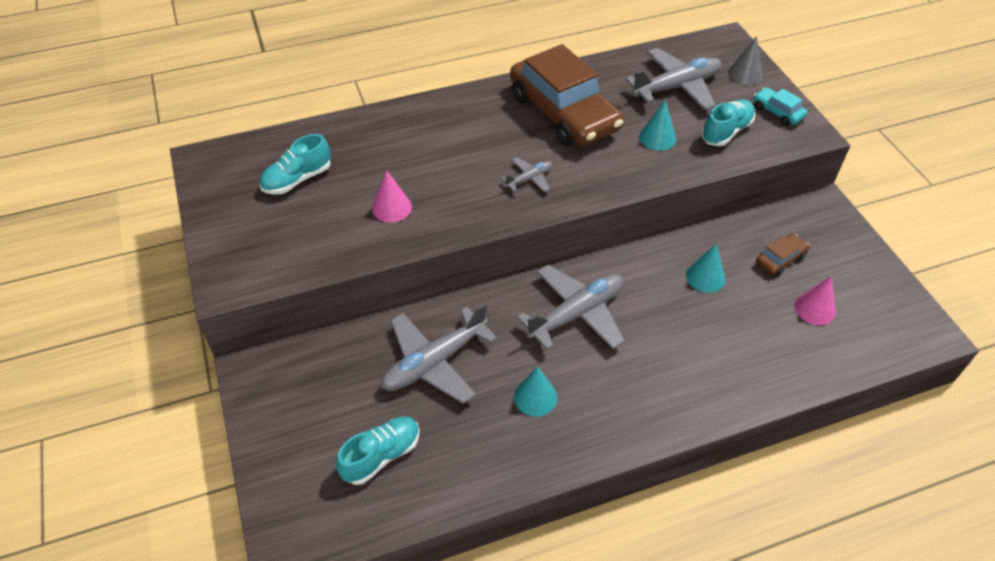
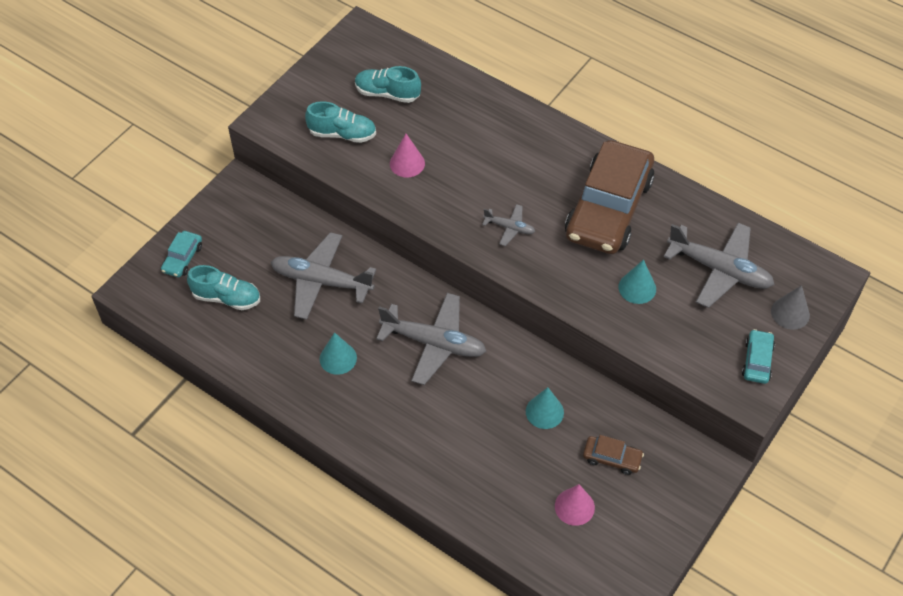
camera: 55 degrees right, 5 degrees up
turquoise shoe [701,99,755,146] -> turquoise shoe moved to [305,101,376,143]
none -> turquoise car [161,231,202,277]

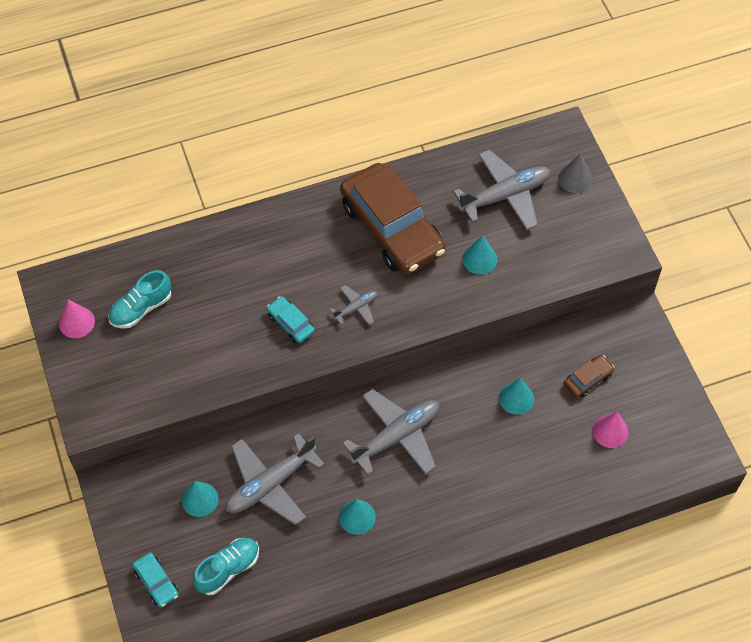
camera: 55 degrees left, 5 degrees up
turquoise shoe [305,101,376,143] -> none
pink cone [390,134,425,177] -> pink cone moved to [59,299,95,338]
turquoise car [742,329,775,384] -> turquoise car moved to [267,296,315,343]
none -> turquoise cone [182,481,219,517]

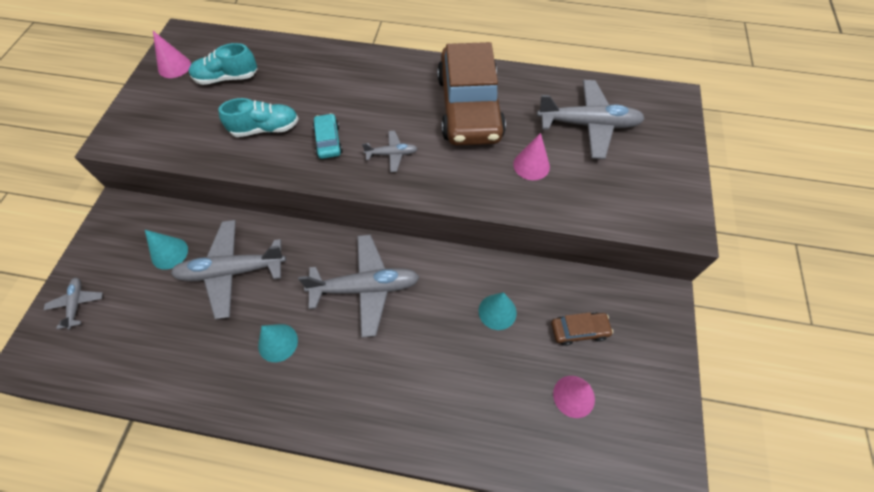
camera: 30 degrees right, 0 degrees up
turquoise car [133,552,179,607] -> grey plane [44,277,103,330]
turquoise shoe [193,538,259,595] -> turquoise shoe moved to [218,98,299,137]
turquoise cone [462,235,497,275] -> pink cone [513,133,550,180]
grey cone [558,153,592,193] -> none

